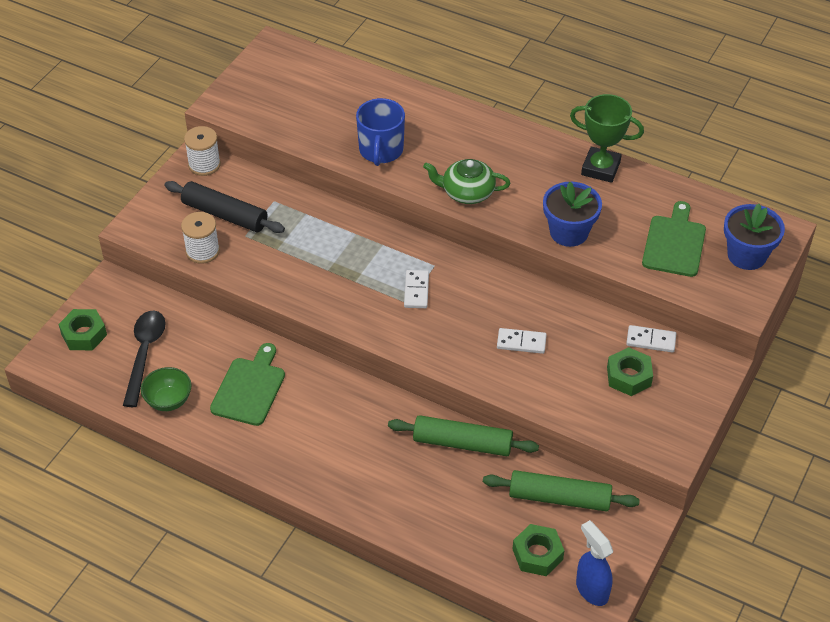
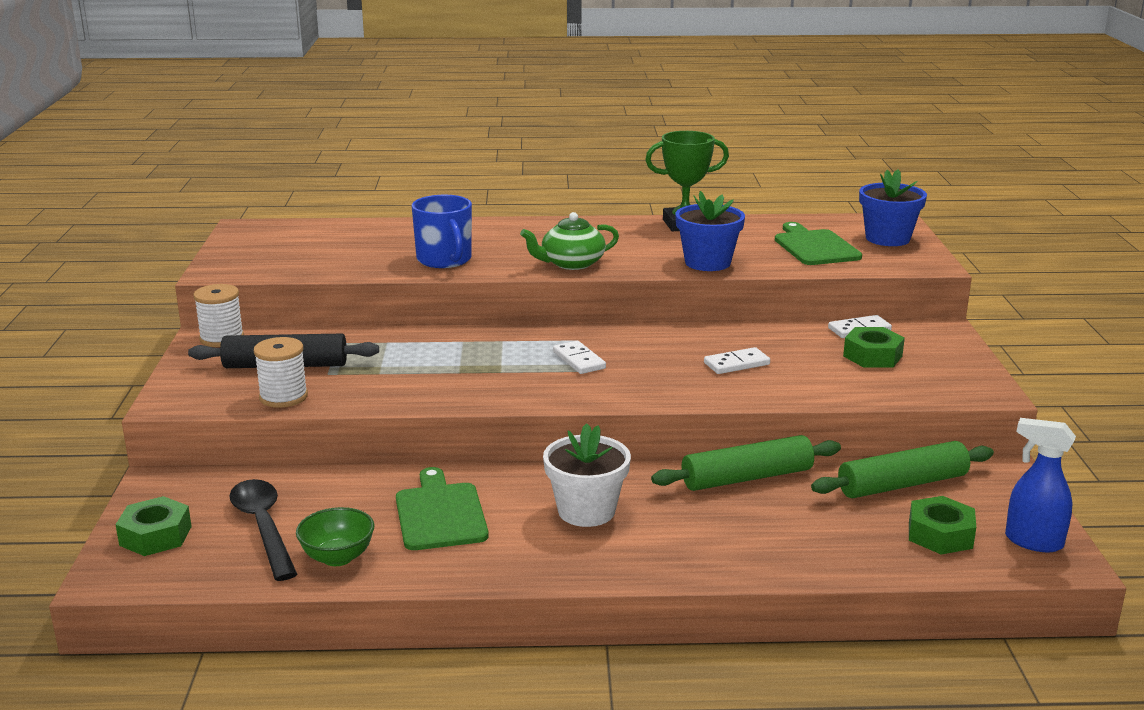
camera: 30 degrees left, 25 degrees down
none -> white flower pot [543,423,631,527]

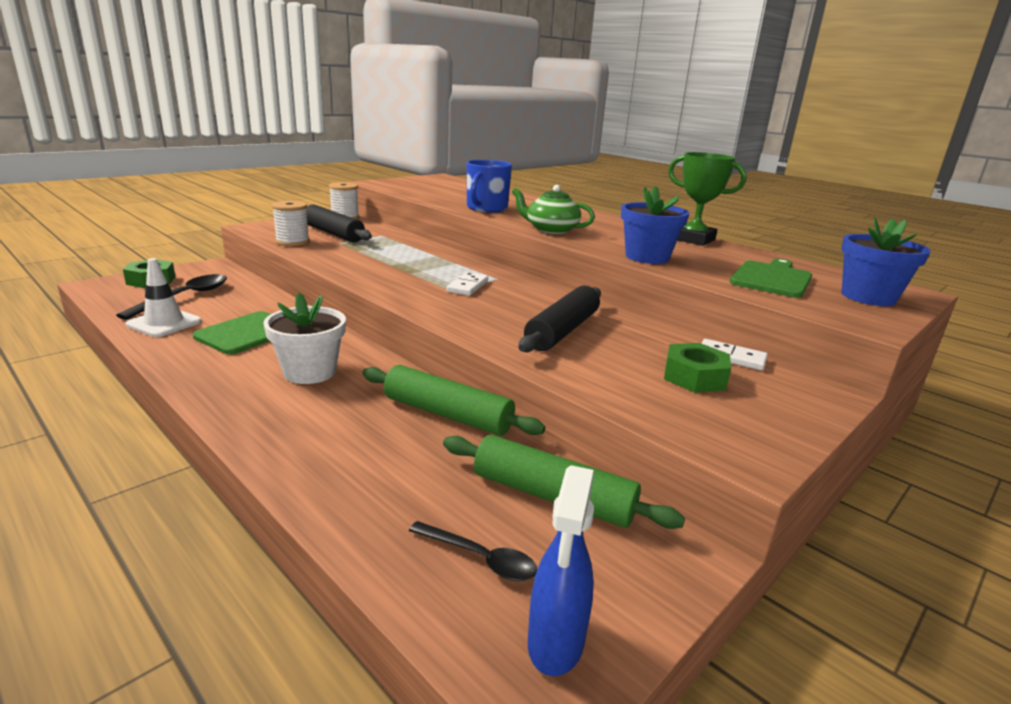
camera: 45 degrees right, 0 degrees up
green bowl [296,507,374,566] -> white traffic cone [126,258,202,337]
white domino [704,347,770,374] -> black rolling pin [518,285,601,352]
green nut [909,496,976,554] -> black spoon [409,521,537,581]
blue spray bottle [1005,418,1076,552] -> blue spray bottle turned 150 degrees counterclockwise [528,465,594,676]

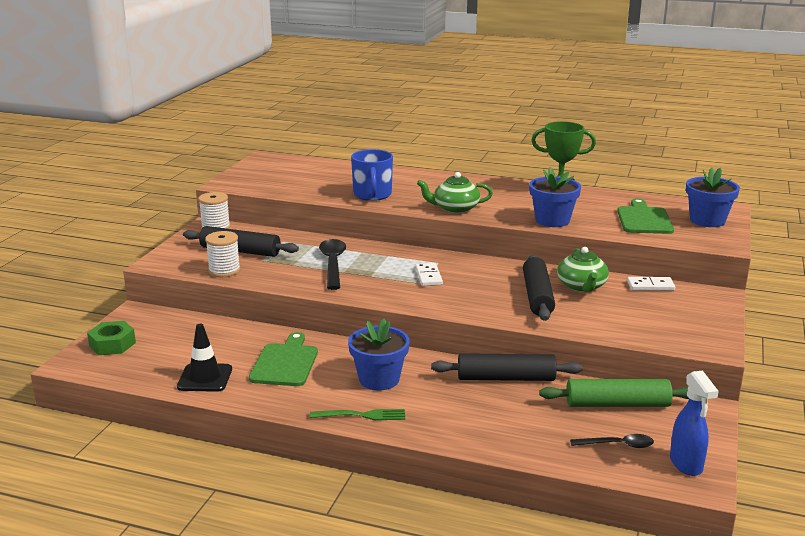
camera: 25 degrees left, 0 degrees up
black spoon [116,274,227,320] -> black spoon moved to [319,239,346,290]
white traffic cone [126,258,202,337] -> black traffic cone [177,324,232,392]
white flower pot [263,293,346,384] -> blue flower pot [348,318,410,390]
green rolling pin [362,365,545,436] -> black rolling pin [431,353,583,381]
green nut [664,343,731,393] -> none
none -> green fork [310,409,405,420]
none -> green teapot [557,247,609,292]

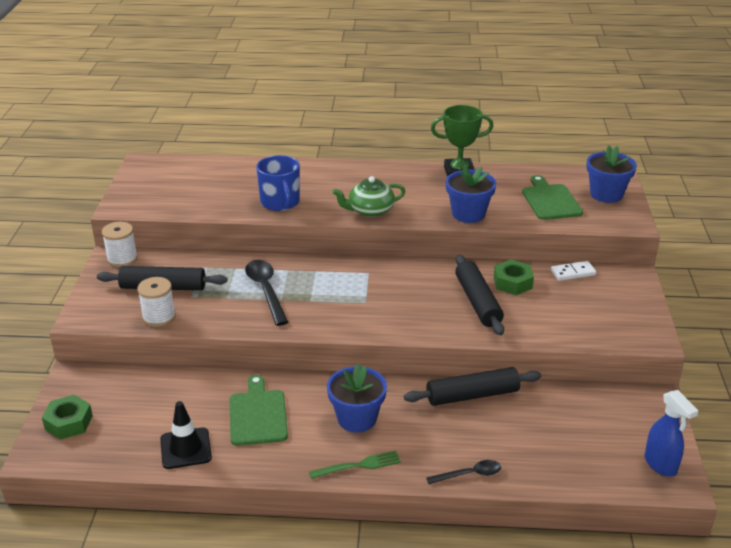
camera: 15 degrees left, 10 degrees up
white domino [415,263,443,286] -> none
green rolling pin [539,379,689,407] -> none
green teapot [557,247,609,292] -> green nut [494,260,534,295]
black spoon [570,434,654,448] -> black spoon moved to [426,460,501,484]

